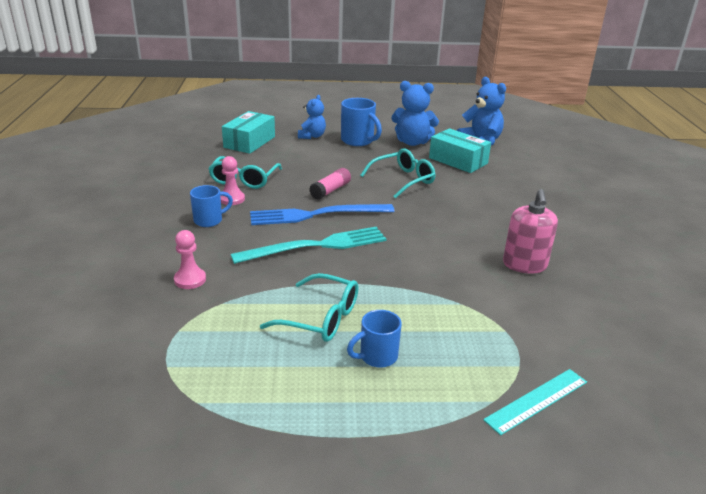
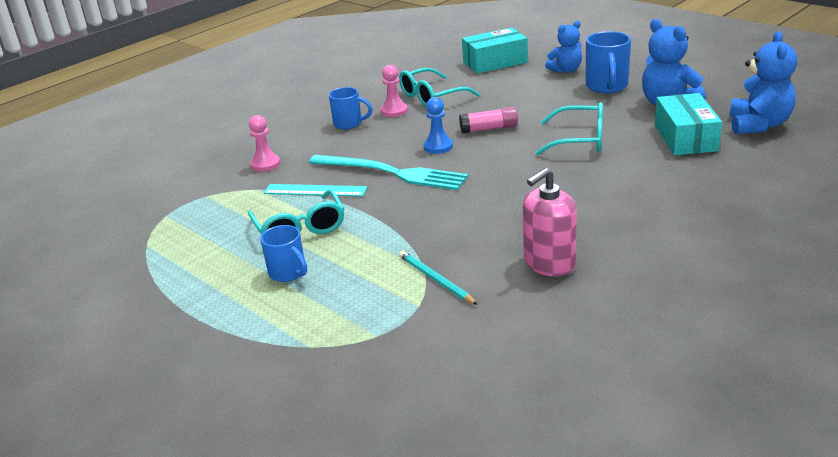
camera: 50 degrees right, 0 degrees up
blue fork [250,204,395,225] -> blue pawn [423,97,453,154]
blue mug [347,310,402,368] -> blue mug turned 150 degrees counterclockwise [260,225,307,282]
turquoise ruler [483,369,587,435] -> turquoise ruler moved to [264,184,367,197]
none -> turquoise pencil [399,251,478,305]

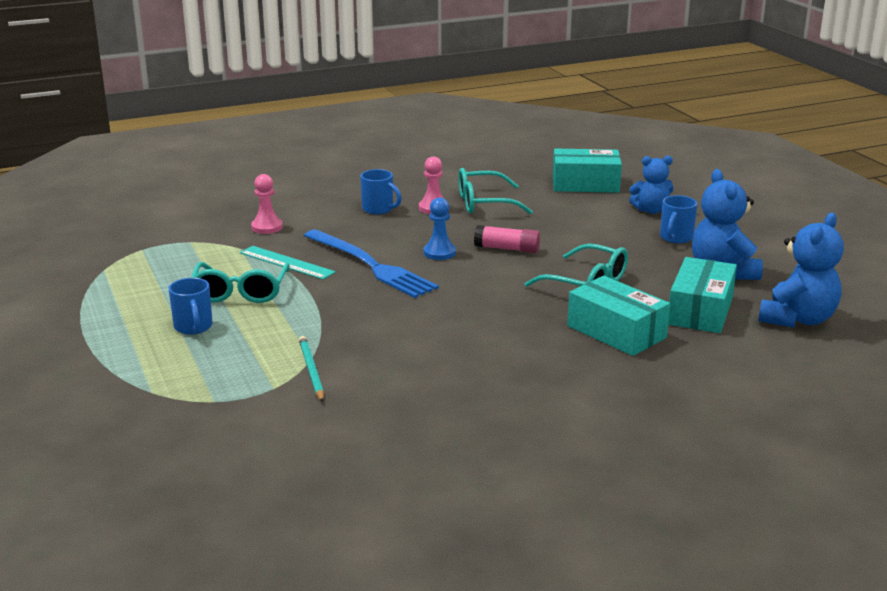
camera: 20 degrees right, 5 degrees down
turquoise fork [309,155,468,190] -> blue fork [304,229,439,298]
pink soap dispenser [523,168,577,277] -> none
blue mug [586,31,631,93] -> blue mug [660,195,697,243], size x0.66
none -> turquoise box [567,276,670,356]

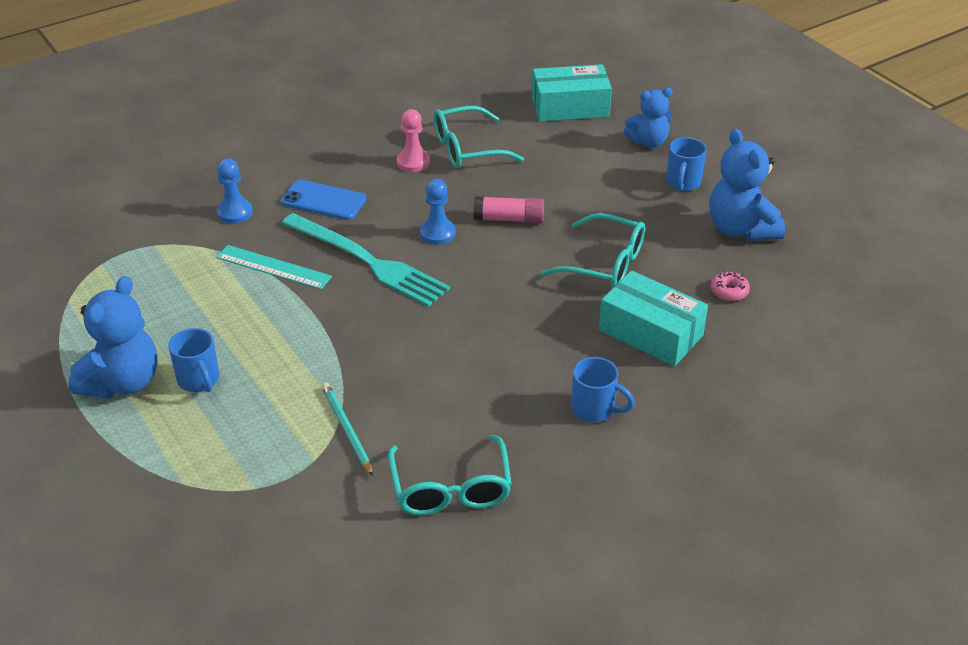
camera: 10 degrees left, 15 degrees up
turquoise glasses [191,262,290,303] -> turquoise glasses moved to [388,434,512,516]
pink pawn [251,174,283,234] -> blue pawn [217,158,253,224]
blue fork [304,229,439,298] -> turquoise fork [281,213,450,307]
blue mug [360,169,402,214] -> blue mug moved to [571,357,635,422]
turquoise box [668,257,737,333] -> pink donut [711,271,750,301]
blue teddy bear [758,213,844,328] -> blue teddy bear moved to [68,276,158,399]
none -> blue phone [281,180,367,220]

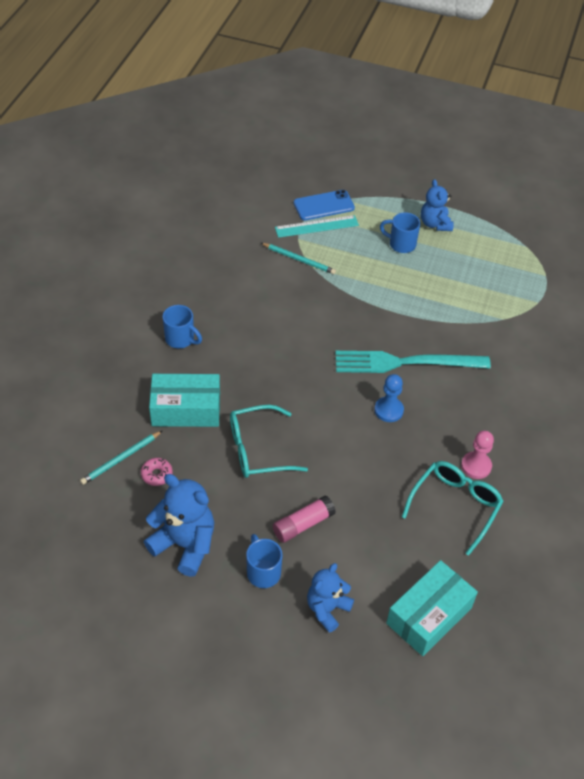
camera: 140 degrees right, 10 degrees up
blue teddy bear [68,276,158,399] -> blue teddy bear [421,179,454,231], size x0.65
turquoise ruler [216,245,332,289] -> turquoise ruler moved to [275,215,359,238]
blue pawn [217,158,253,224] -> none
blue phone [281,180,367,220] -> blue phone moved to [294,190,355,220]
turquoise glasses [388,434,512,516] -> none
pink glue stick [474,196,544,223] -> pink glue stick moved to [273,495,336,543]
blue mug [571,357,635,422] -> blue mug turned 135 degrees counterclockwise [163,305,202,349]
none -> turquoise pencil [80,431,162,485]

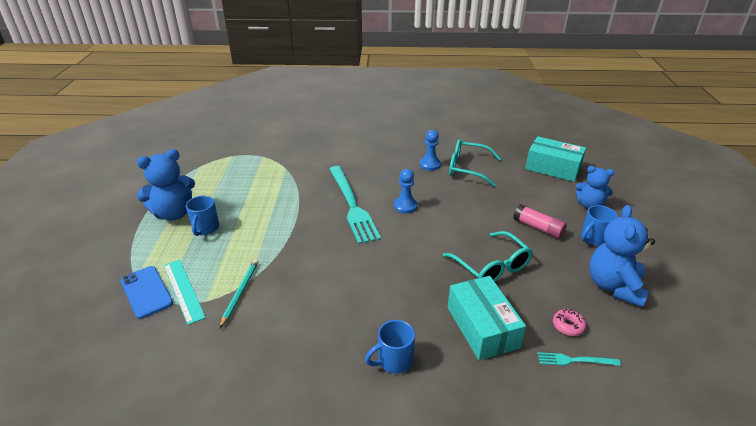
camera: 105 degrees left, 15 degrees down
turquoise pencil [80,431,162,485] -> turquoise fork [537,352,621,366]
blue mug [163,305,202,349] -> blue mug turned 135 degrees counterclockwise [365,320,415,374]
blue teddy bear [421,179,454,231] -> blue teddy bear [137,149,195,221], size x1.53
pink pawn [461,431,494,479] -> blue pawn [420,130,441,171]

